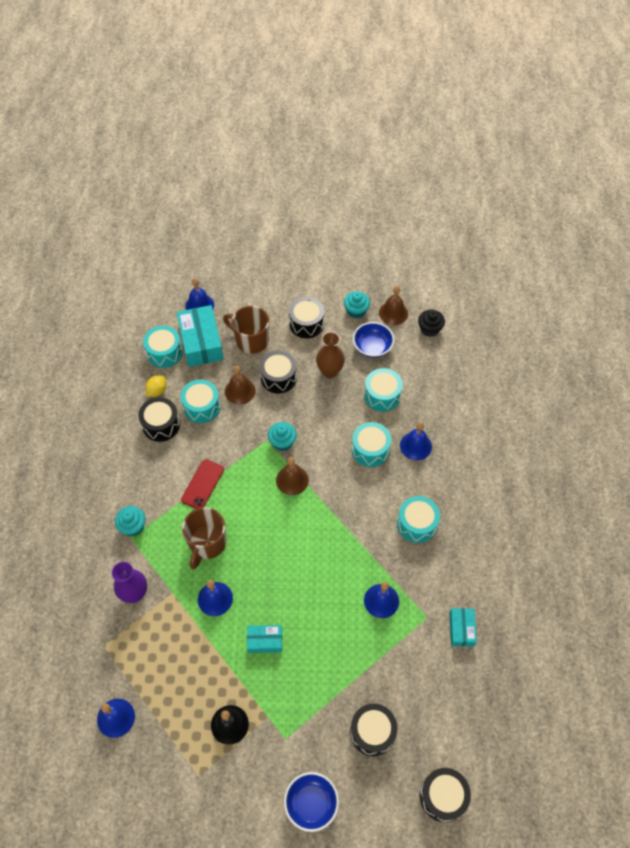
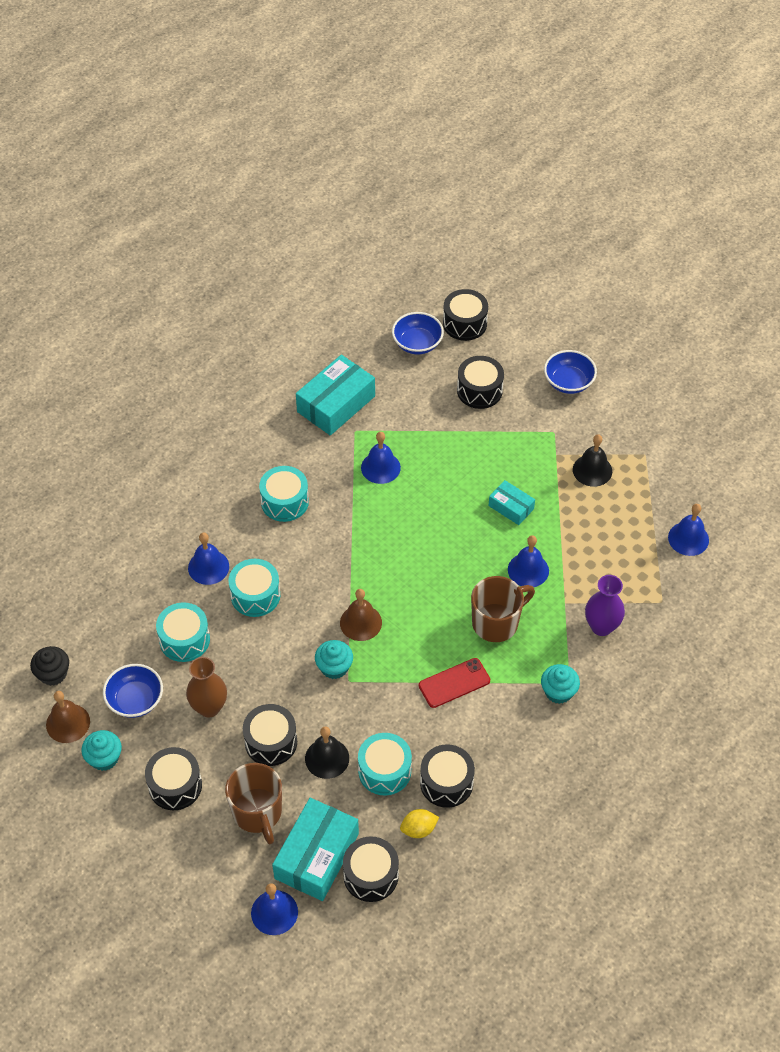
camera: 140 degrees left, 5 degrees down
turquoise drum [143,326,183,368] -> black drum [343,836,399,902]
brown bell [225,366,256,405] -> black bell [305,727,349,779]
turquoise box [449,608,477,647] -> turquoise box [296,355,375,436], size x1.84
none -> blue bowl [392,312,444,354]

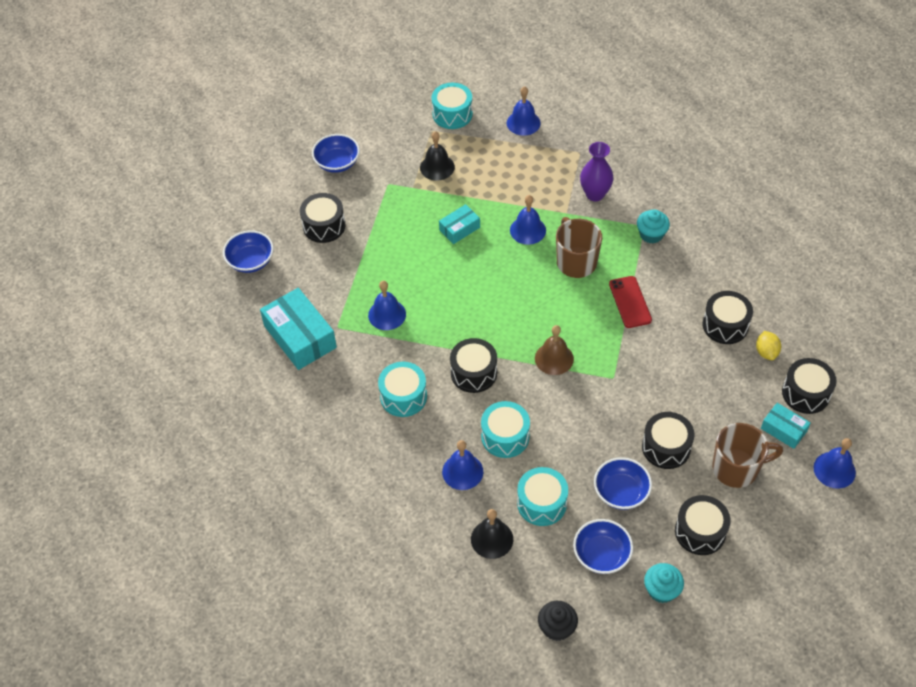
camera: 75 degrees left, 0 degrees up
brown bell [46,691,90,743] -> none
brown vase [186,657,227,717] -> blue bowl [594,457,652,510]
turquoise box [272,798,359,901] -> turquoise box [761,403,811,449], size x0.54
black bell [305,727,349,779] -> black bell moved to [471,509,513,559]
turquoise cupcake [315,640,353,679] -> none
turquoise drum [358,733,412,796] -> turquoise drum moved to [432,83,473,129]
black drum [443,289,488,341] -> black drum moved to [450,338,497,393]

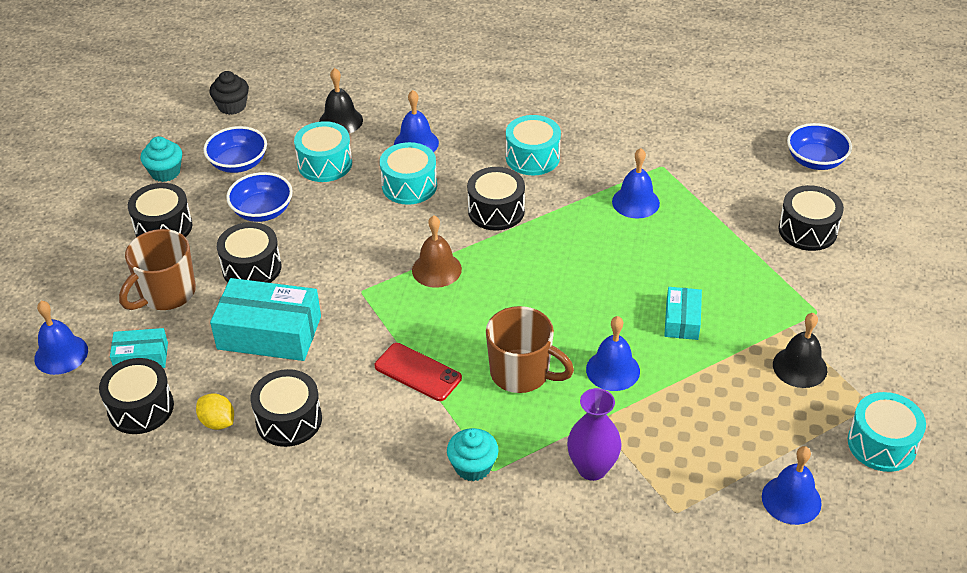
camera: 135 degrees right, 10 degrees down
turquoise box [260,288,337,370] -> turquoise box moved to [210,278,321,361]
blue bowl [312,134,360,173] -> none

